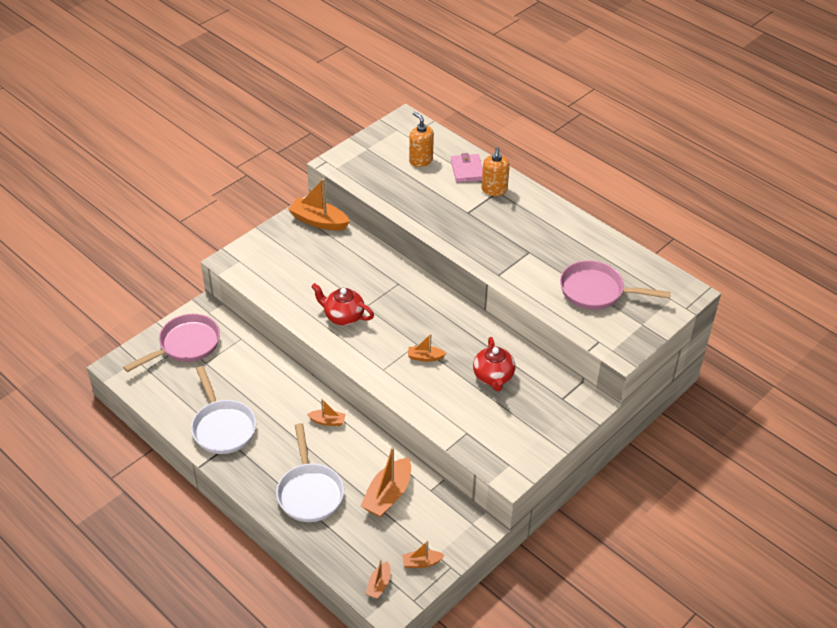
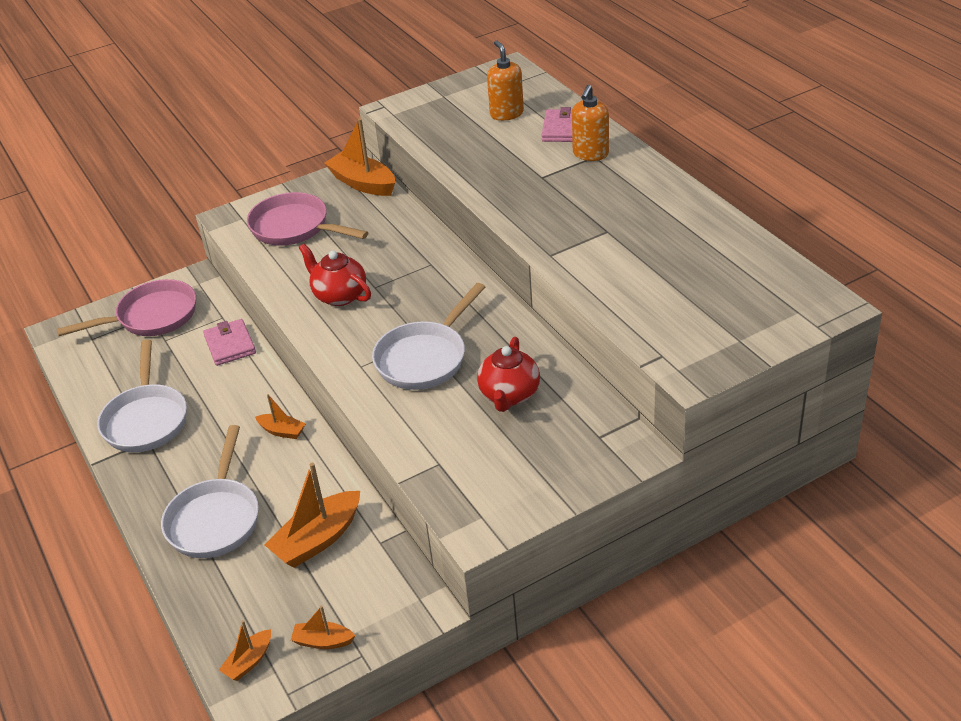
camera: 20 degrees right, 5 degrees down
orange boat [408,334,446,362] -> white pan [372,283,485,390]
pink pan [560,260,671,310] -> pink pan moved to [247,192,368,245]
none -> pink wallet [203,319,256,366]

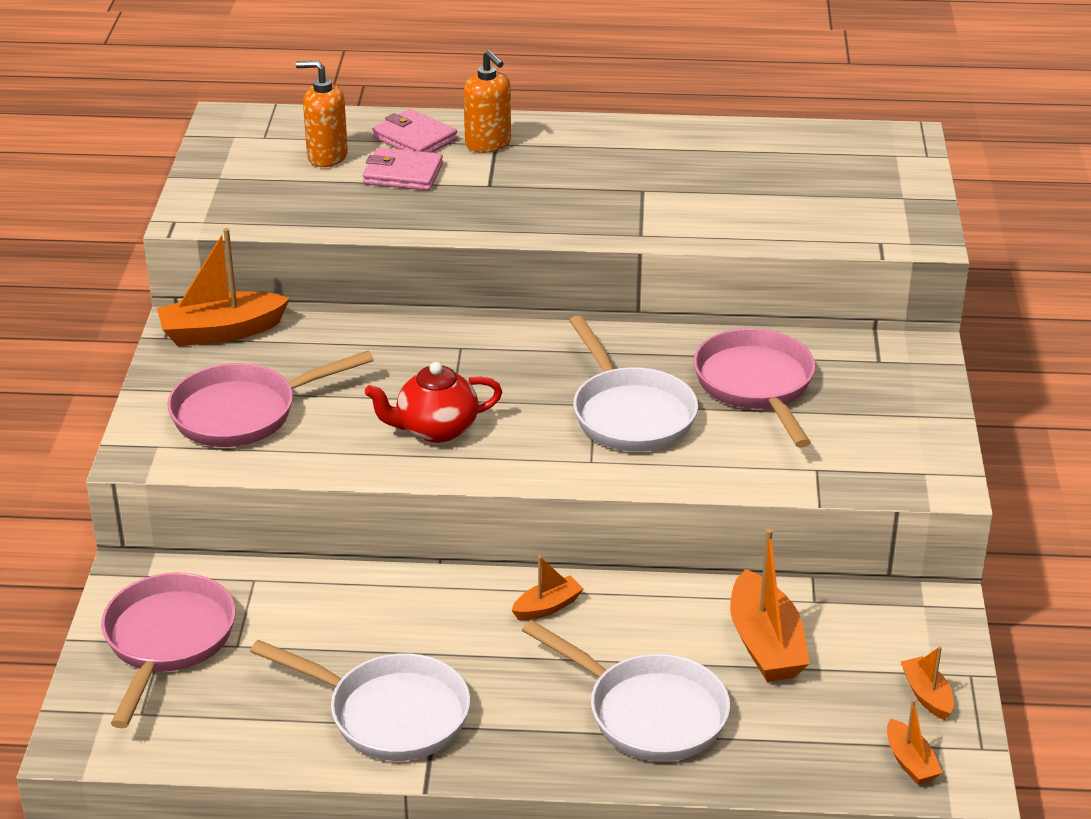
camera: 60 degrees left, 5 degrees down
pink wallet [203,319,256,366] -> pink wallet moved to [363,148,443,191]
orange boat [291,606,355,649] -> orange boat turned 120 degrees clockwise [901,646,954,720]
red teapot [477,337,540,412] -> pink pan [694,328,815,448]

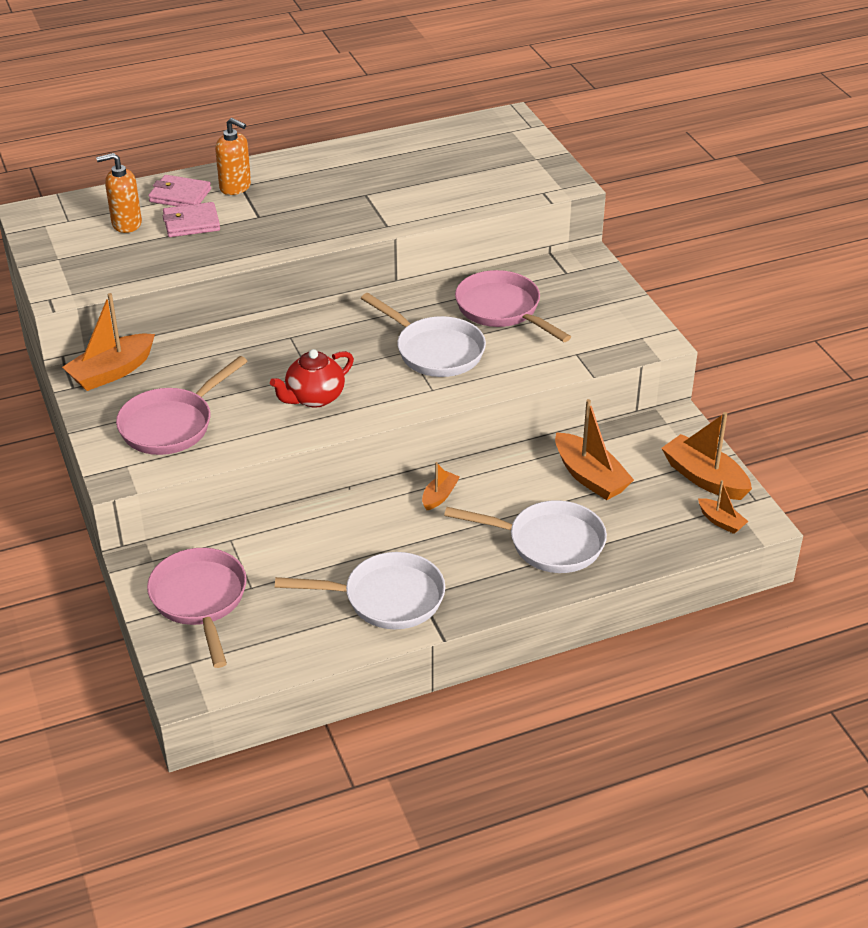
camera: 25 degrees left, 5 degrees up
orange boat [901,646,954,720] -> orange boat [661,412,752,500], size x1.86

